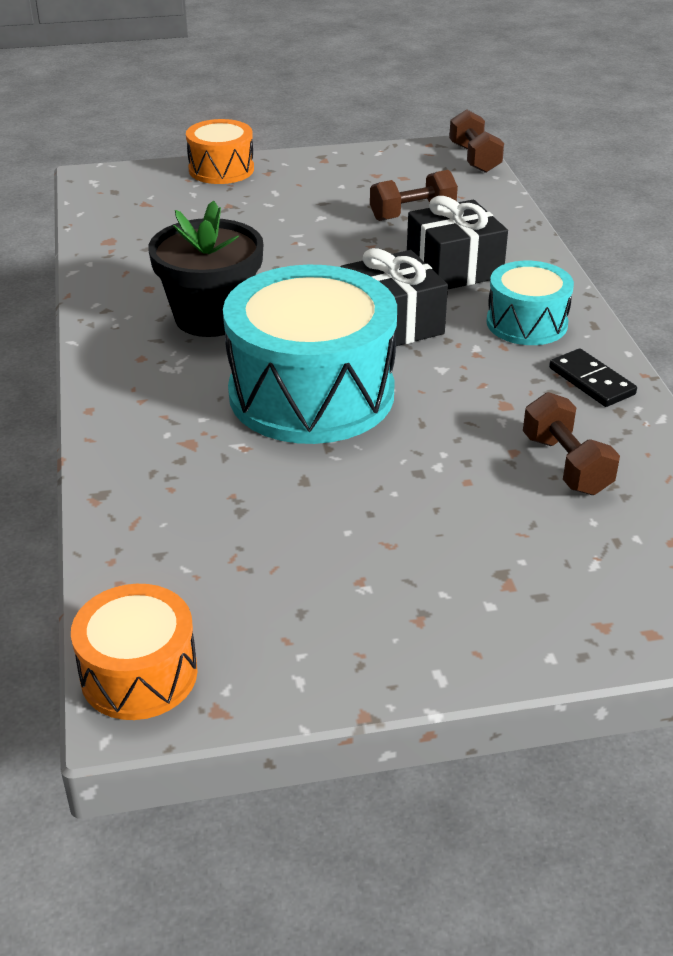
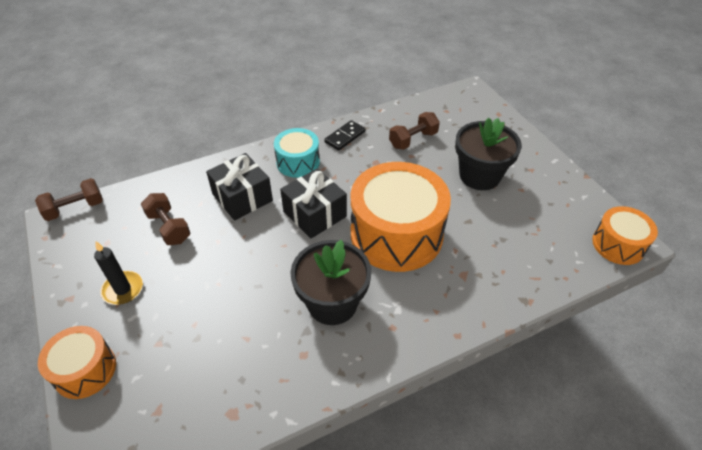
camera: 105 degrees left, 10 degrees up
turquoise drum [223,265,397,444] -> orange drum [351,162,451,272]
none -> black candle [94,241,143,305]
none -> black flower pot [455,118,522,190]

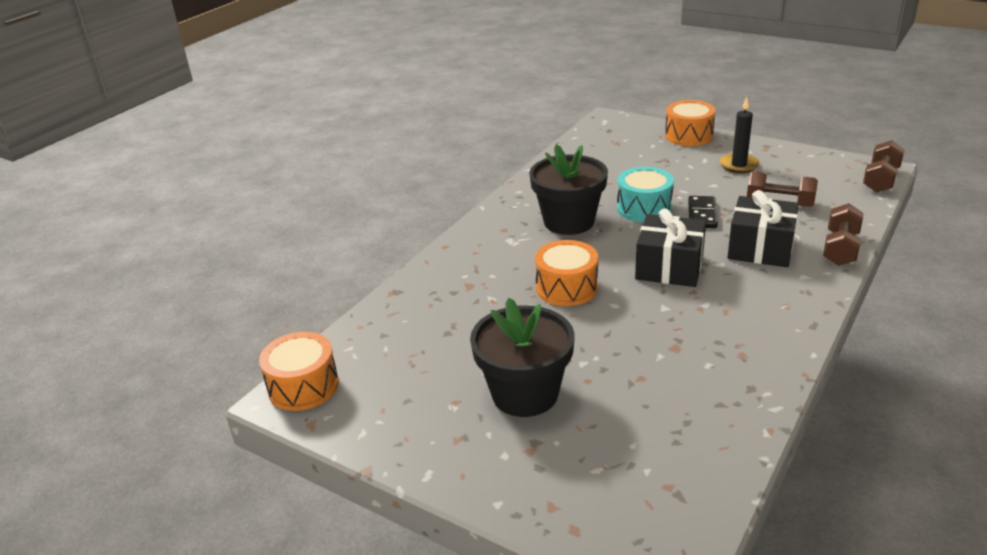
camera: 150 degrees right, 15 degrees down
turquoise drum [274,128,320,178] -> turquoise drum moved to [617,167,674,222]
black domino [324,120,365,151] -> black domino moved to [688,196,718,228]
orange drum [351,162,451,272] -> orange drum [535,240,598,306], size x0.53
brown dumbbell [389,112,440,150] -> brown dumbbell moved to [823,203,864,266]

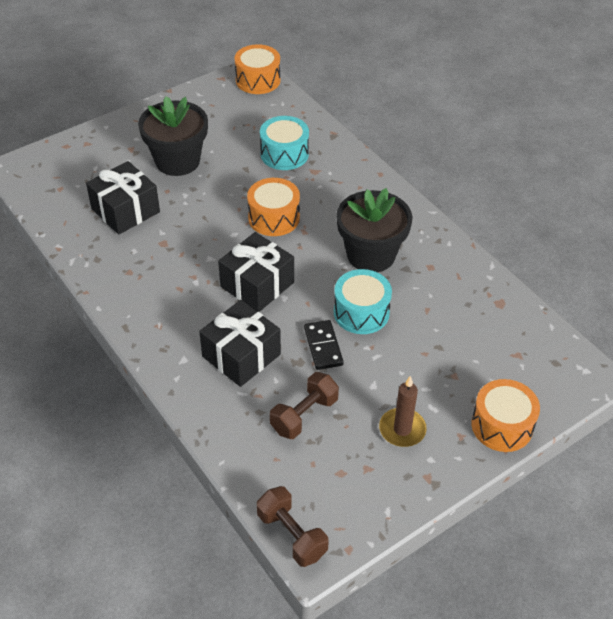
camera: 110 degrees right, 15 degrees up
black domino [688,196,718,228] -> black domino turned 45 degrees clockwise [304,320,344,370]
black candle [719,97,760,173] -> brown candle [379,376,427,447]
brown dumbbell [823,203,864,266] -> none
none -> black gift [86,161,160,235]
none -> turquoise drum [260,116,309,170]

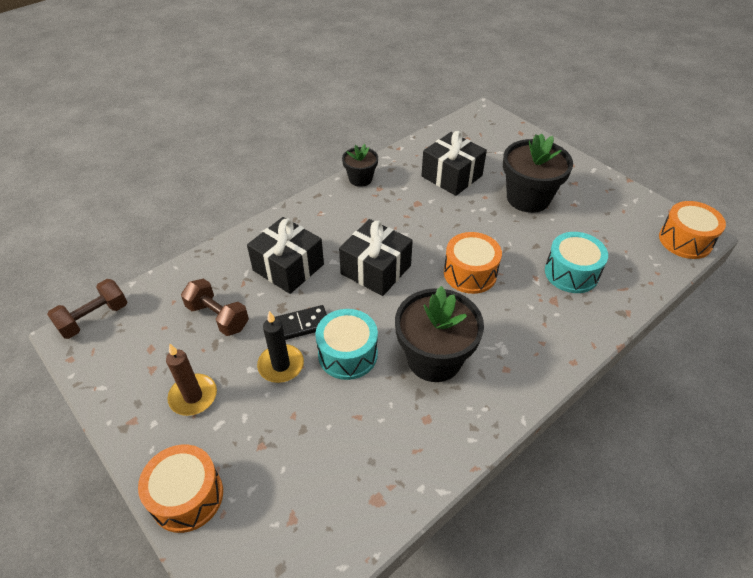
camera: 85 degrees right, 0 degrees up
none -> black candle [257,311,304,383]
none -> black flower pot [342,144,378,187]

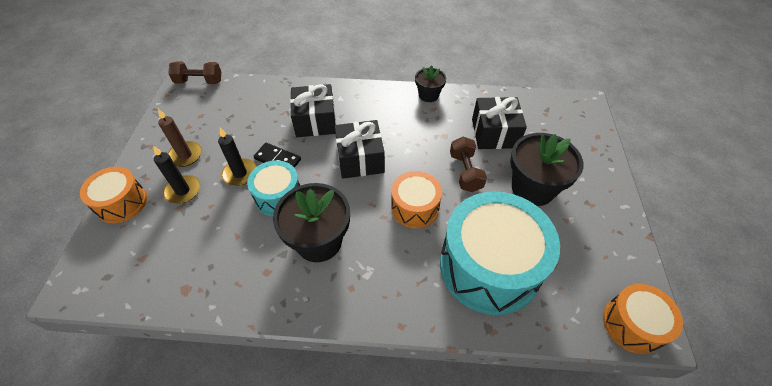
camera: 45 degrees right, 5 degrees up
brown dumbbell [181,278,249,336] -> brown dumbbell moved to [450,137,487,192]
turquoise drum [545,232,608,293] -> turquoise drum [440,191,560,315], size x1.88
none -> black candle [153,146,200,204]

